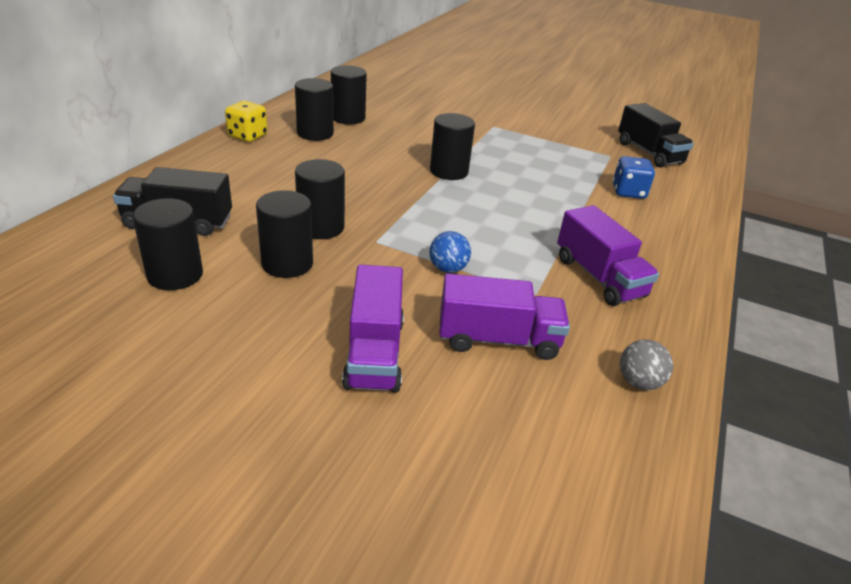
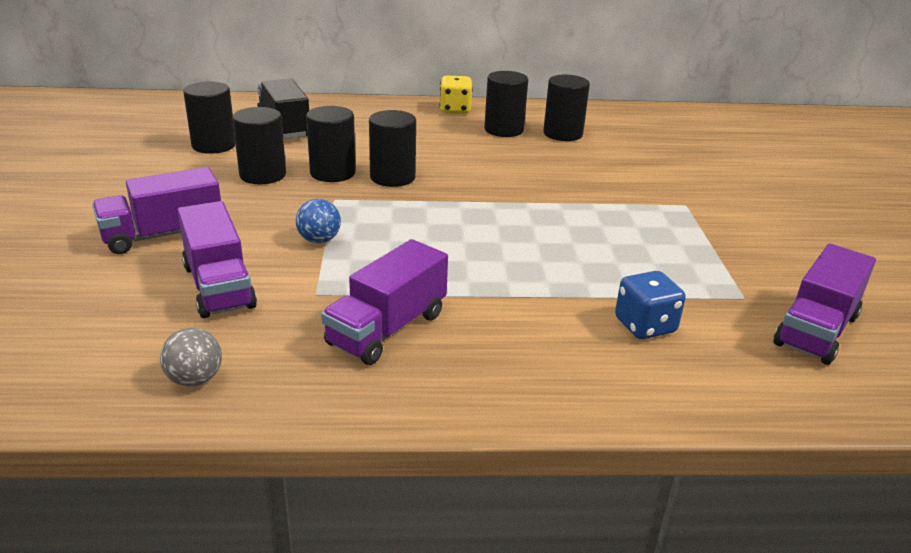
camera: 65 degrees right, 5 degrees down
black cylinder [430,113,475,180] -> black cylinder moved to [369,110,416,187]
black truck [618,103,694,168] -> purple truck [774,243,876,365]

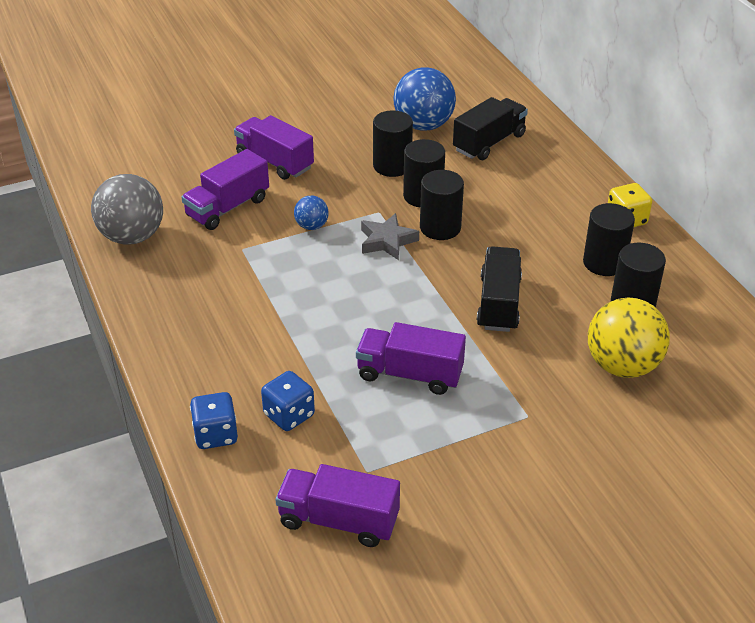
camera: 70 degrees right, 10 degrees up
grey ball [160,328,222,387] -> grey ball [91,174,163,245], size x2.00
black cylinder [183,81,236,154] -> blue ball [393,67,456,131]
purple truck [321,239,448,365] -> purple truck moved to [356,322,466,395]
none -> blue dice [190,392,238,449]
none -> grey star [361,213,419,260]
none -> black truck [477,246,522,332]
none -> yellow ball [588,297,670,378]

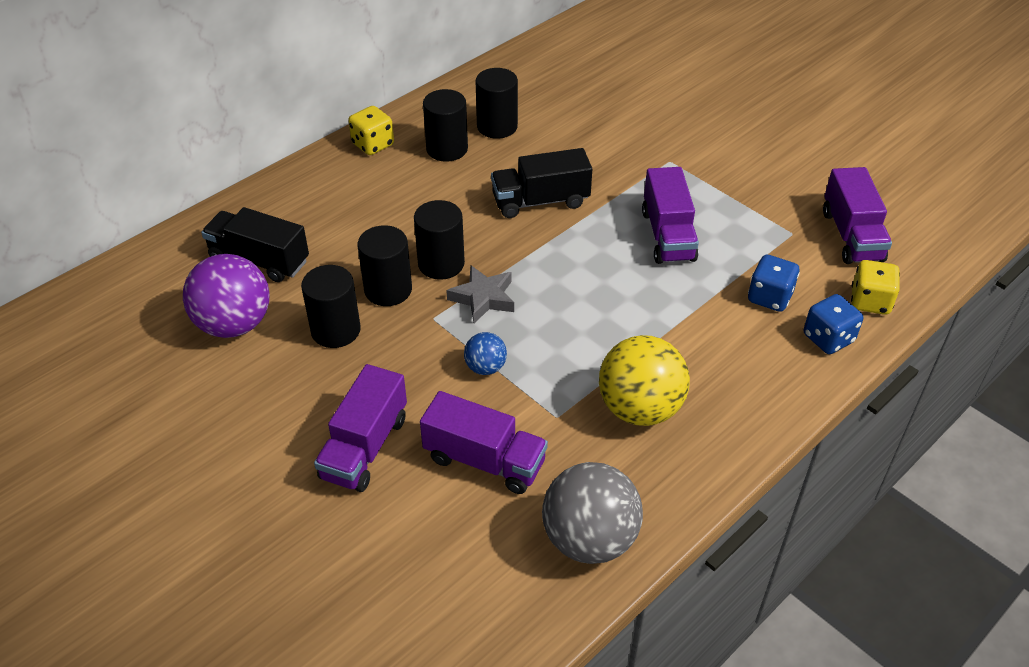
camera: 110 degrees left, 5 degrees up
blue ball [393,67,456,131] -> purple ball [183,254,270,338]
yellow ball [588,297,670,378] -> yellow ball moved to [599,335,690,426]
none -> yellow dice [851,260,900,315]

